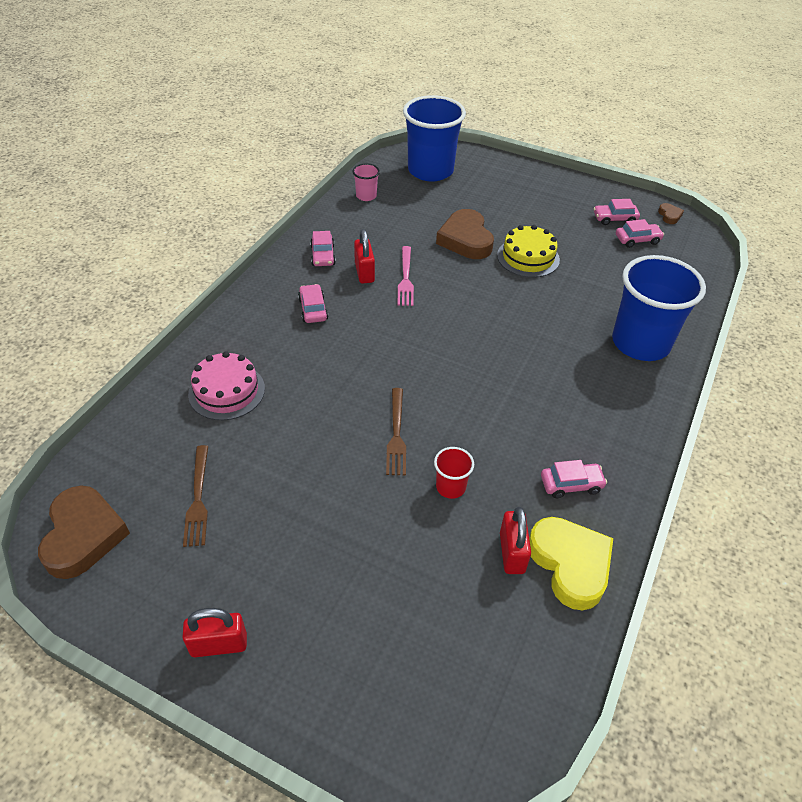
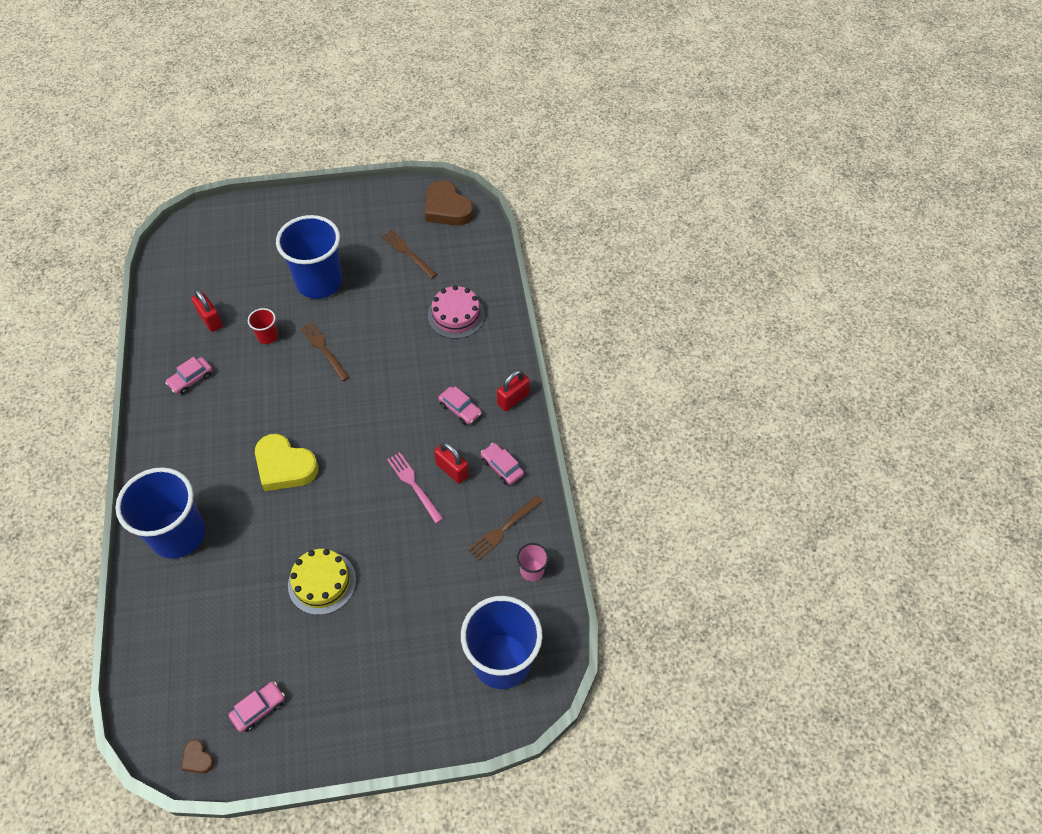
camera: 145 degrees right, 10 degrees up
red padlock [182,608,247,657] -> red padlock moved to [497,370,530,411]
brown heart [436,209,494,259] -> none
yellow heart [529,517,613,610] -> yellow heart moved to [255,434,319,491]
pink car [616,219,664,248] -> none
none -> blue cup [276,215,342,299]
none -> brown fork [468,495,543,560]

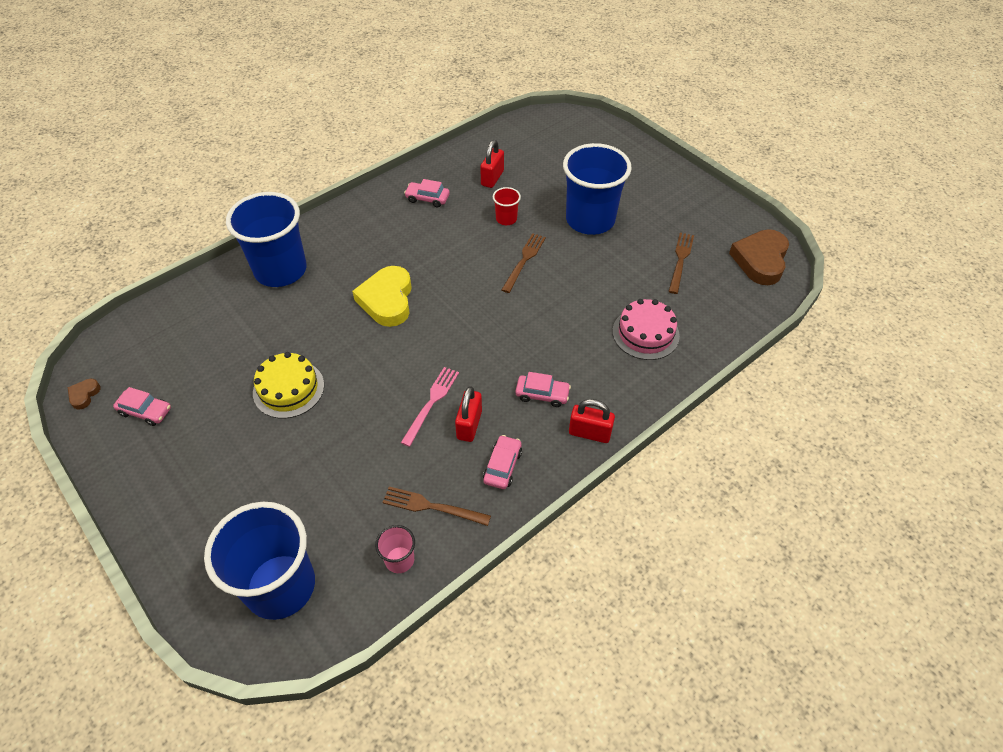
camera: 60 degrees right, 5 degrees down
pink car [438,386,482,425] -> pink car turned 90 degrees counterclockwise [515,372,571,407]

